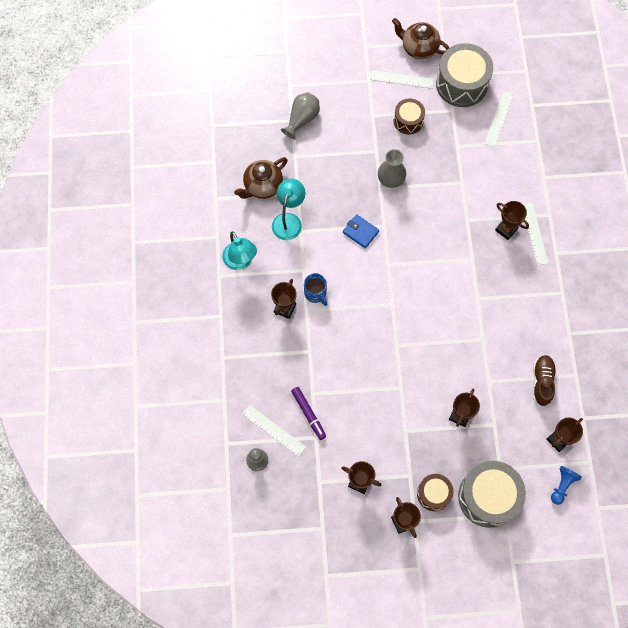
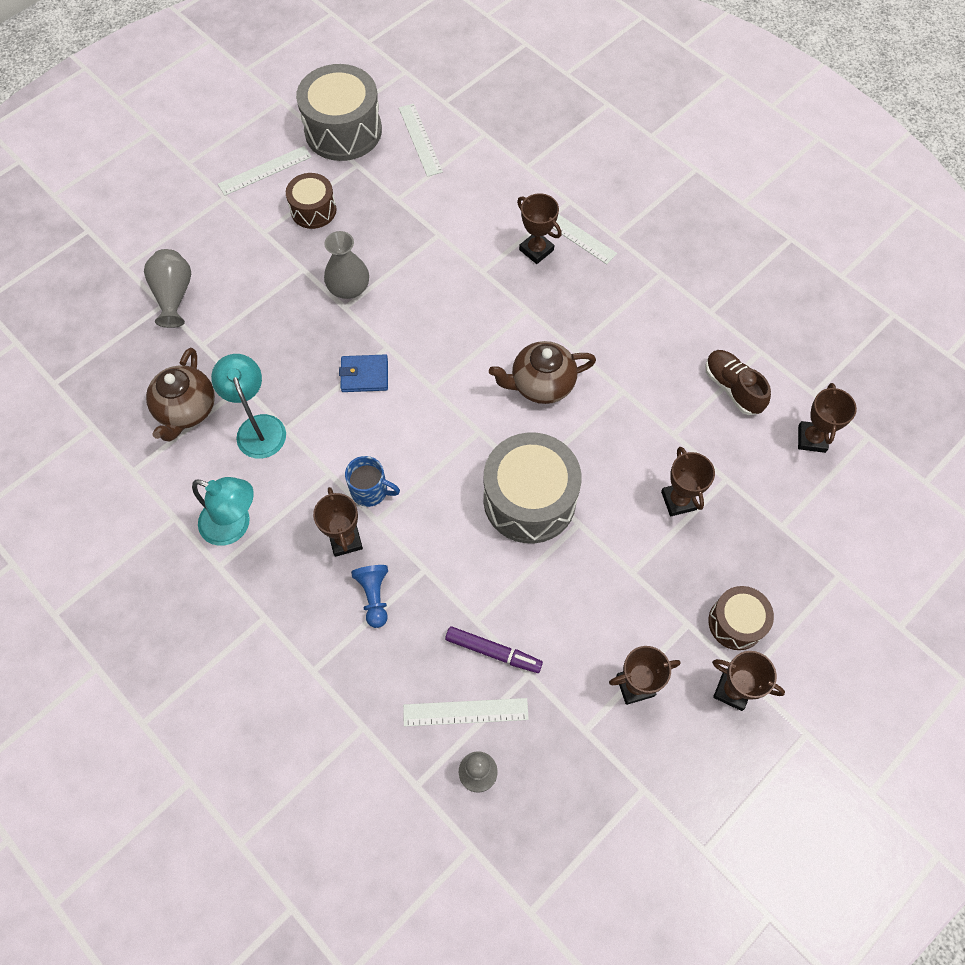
camera: 40 degrees left, 5 degrees down
brown teapot [392,18,449,59] -> brown teapot moved to [489,341,596,404]
grey drum [458,461,526,528] -> grey drum moved to [483,432,582,543]
brown trophy [495,201,529,240] -> brown trophy turned 45 degrees clockwise [517,193,562,264]
blue pawn [551,466,582,505] -> blue pawn moved to [351,565,388,628]

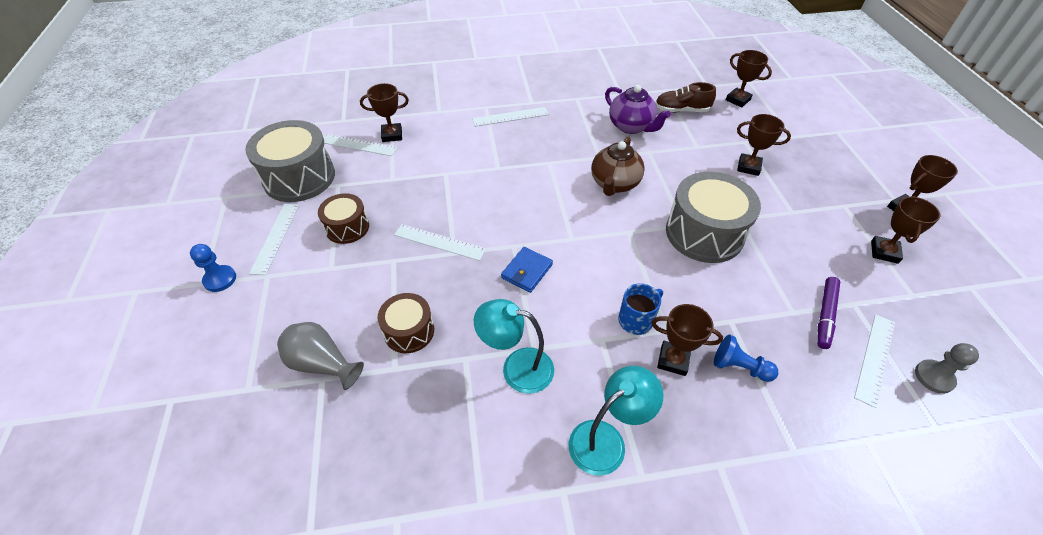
camera: 55 degrees left, 15 degrees down
brown teapot [146,348,215,442] -> none
grey vase [324,231,369,299] -> white ruler [394,224,486,261]
purple marker [445,626,543,673] -> purple marker turned 150 degrees clockwise [817,277,840,349]
brown trophy [517,193,562,264] -> brown trophy moved to [360,83,409,142]
brown drum [708,586,774,650] -> brown drum moved to [377,293,434,353]
none -> blue pawn [190,244,236,292]
none -> purple teapot [605,85,671,134]

